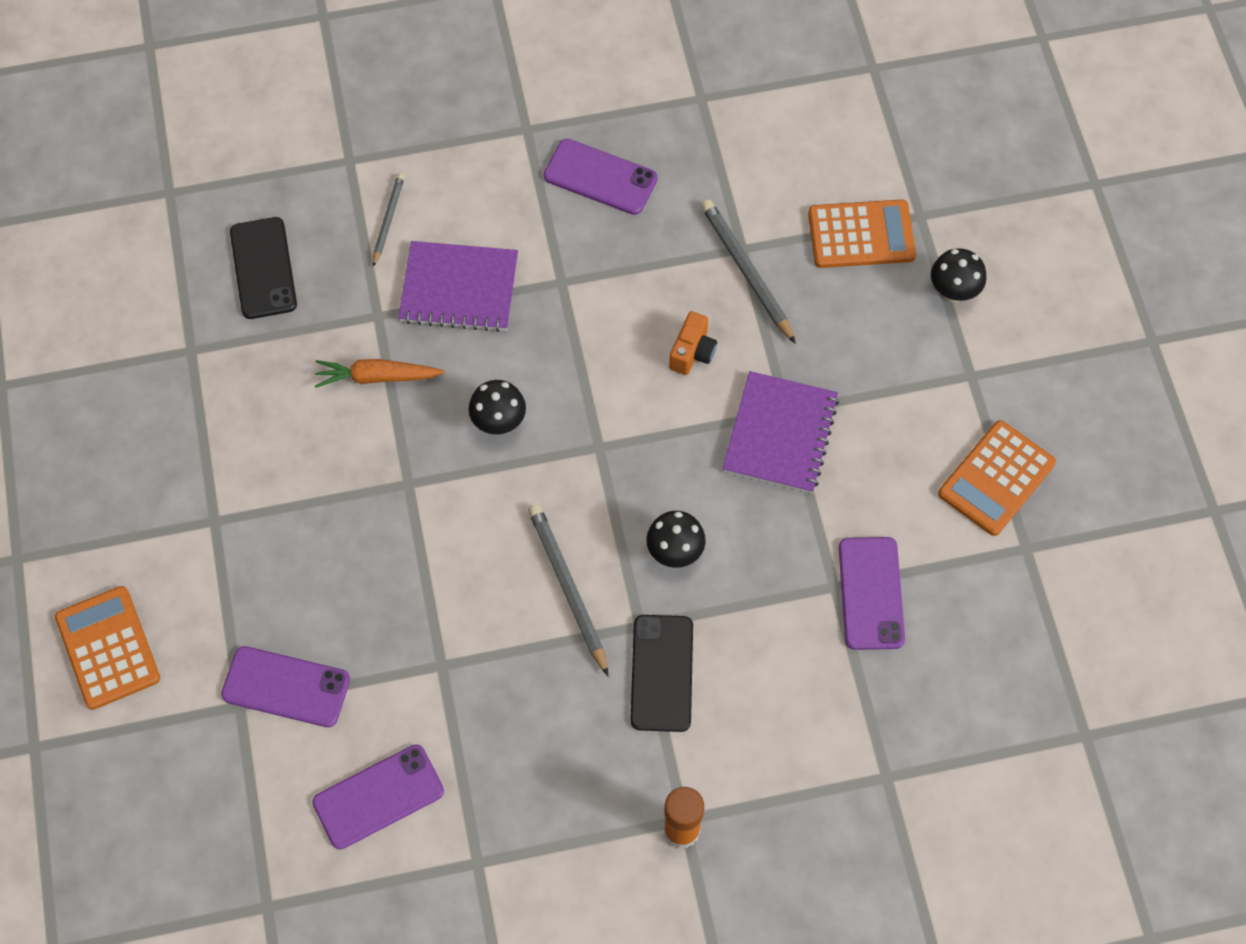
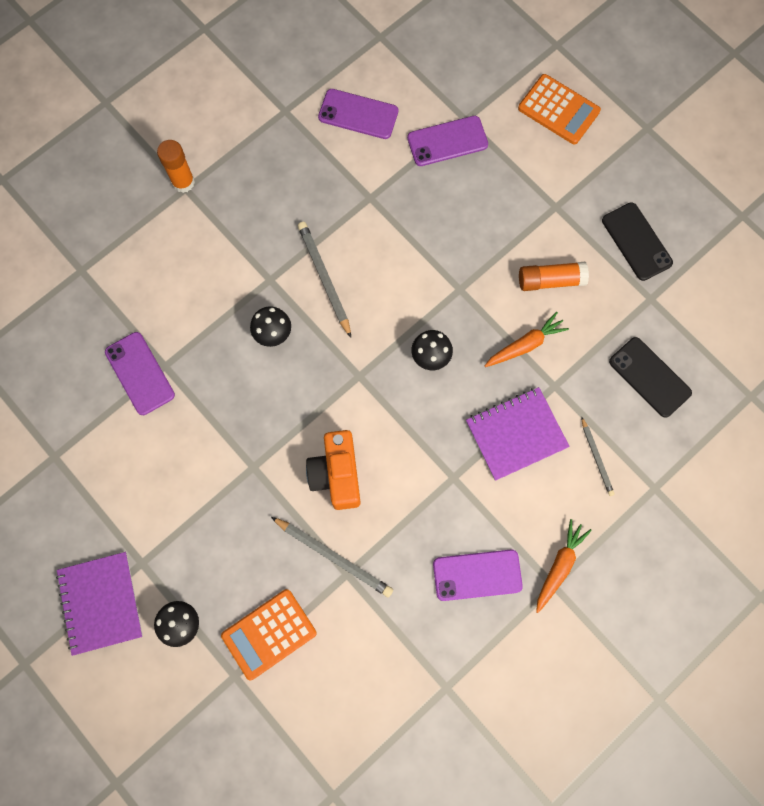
camera: 150 degrees right, 10 degrees up
purple phone [312,744,444,849] -> purple phone turned 75 degrees clockwise [318,89,398,139]
grey pencil [528,504,608,676] -> grey pencil turned 150 degrees counterclockwise [298,222,351,338]
black phone [630,615,693,732] -> black phone moved to [602,202,673,281]
orange camera [669,311,717,375] -> orange camera [306,430,361,510], size x1.72
purple notebook [722,371,839,493] -> purple notebook moved to [56,552,143,656]
orange calculator [938,420,1056,536] -> none
none -> orange glue stick [519,262,589,291]
none -> orange carrot [536,519,592,613]

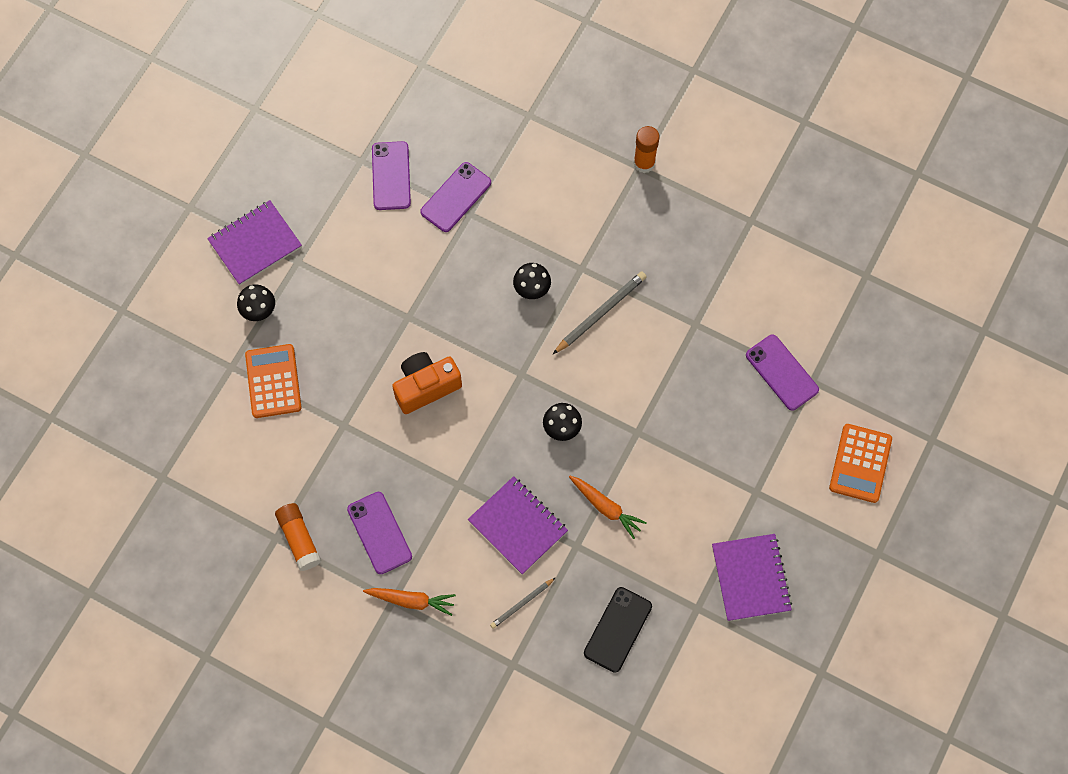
camera: 70 degrees right, 5 degrees down
orange calculator [221,589,316,680] -> orange calculator turned 45 degrees clockwise [245,344,302,418]
grey pencil [271,517,393,598] -> none
purple phone [318,89,398,139] -> purple phone moved to [372,141,411,210]
orange glue stick [519,262,589,291] -> orange glue stick moved to [275,503,321,571]
black phone [602,202,673,281] -> purple notebook [712,534,792,621]

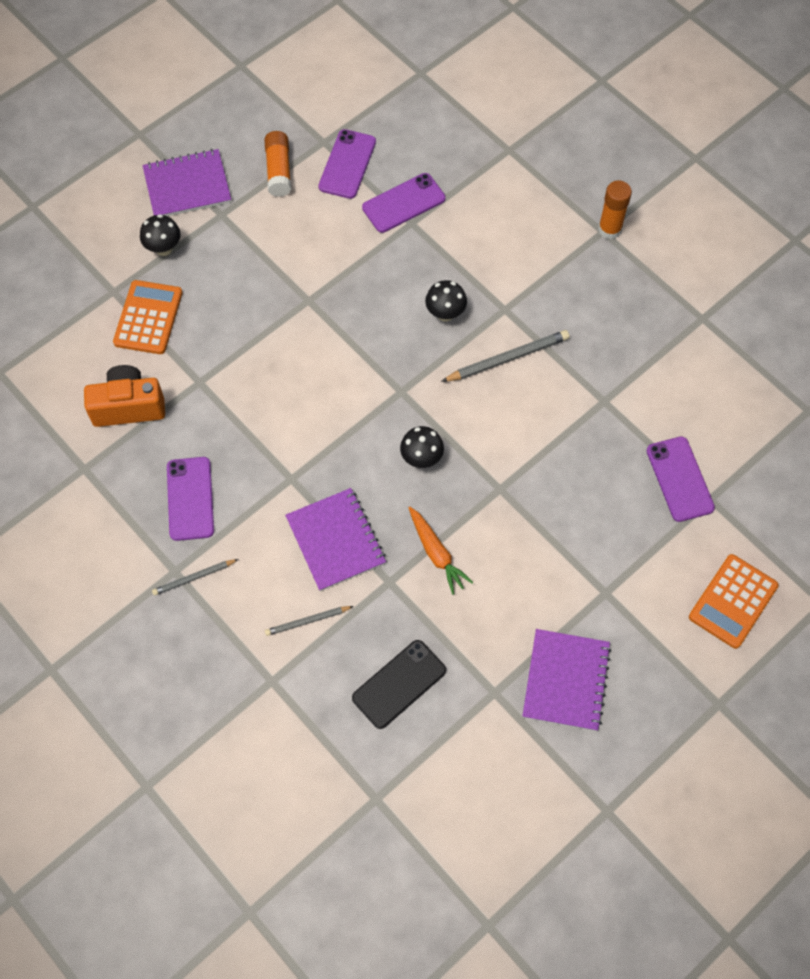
camera: 20 degrees right, 5 degrees down
orange glue stick [275,503,321,571] -> orange glue stick moved to [264,131,292,197]
orange carrot [363,588,456,616] -> grey pencil [152,559,238,596]
orange camera [392,352,462,414] -> orange camera moved to [84,365,165,427]

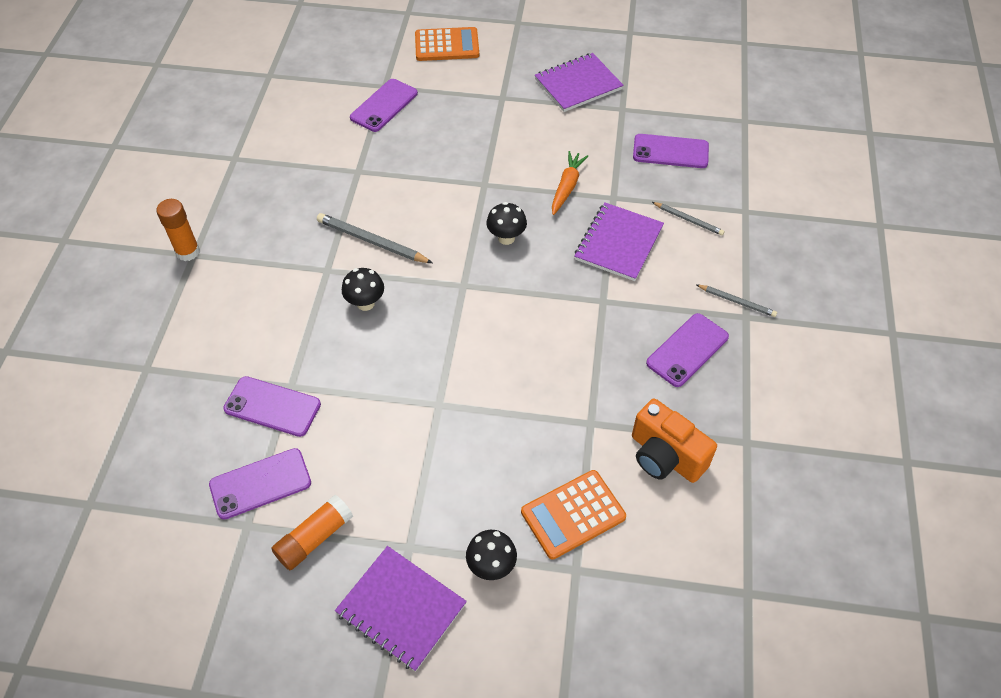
camera: 130 degrees left, 10 degrees down
black phone [352,640,446,729] -> purple phone [633,134,709,168]

